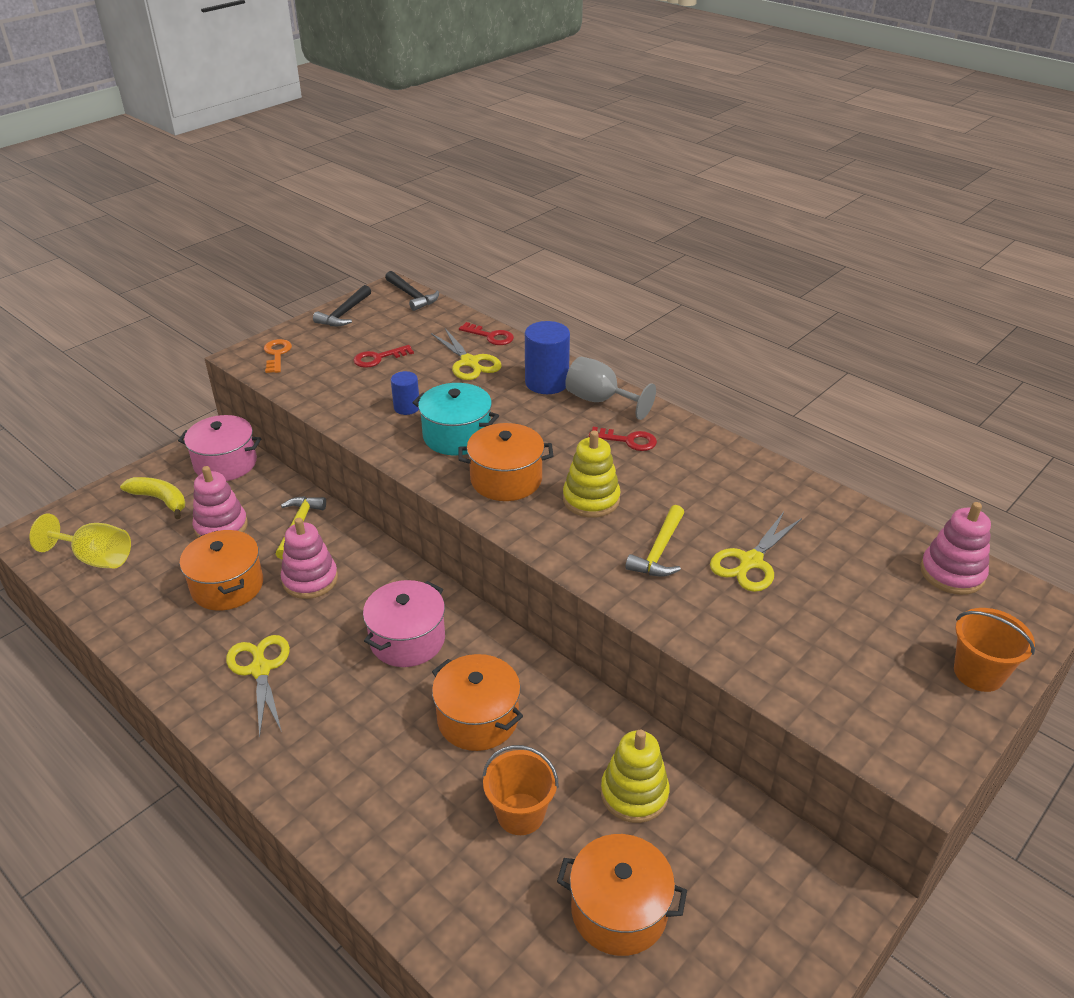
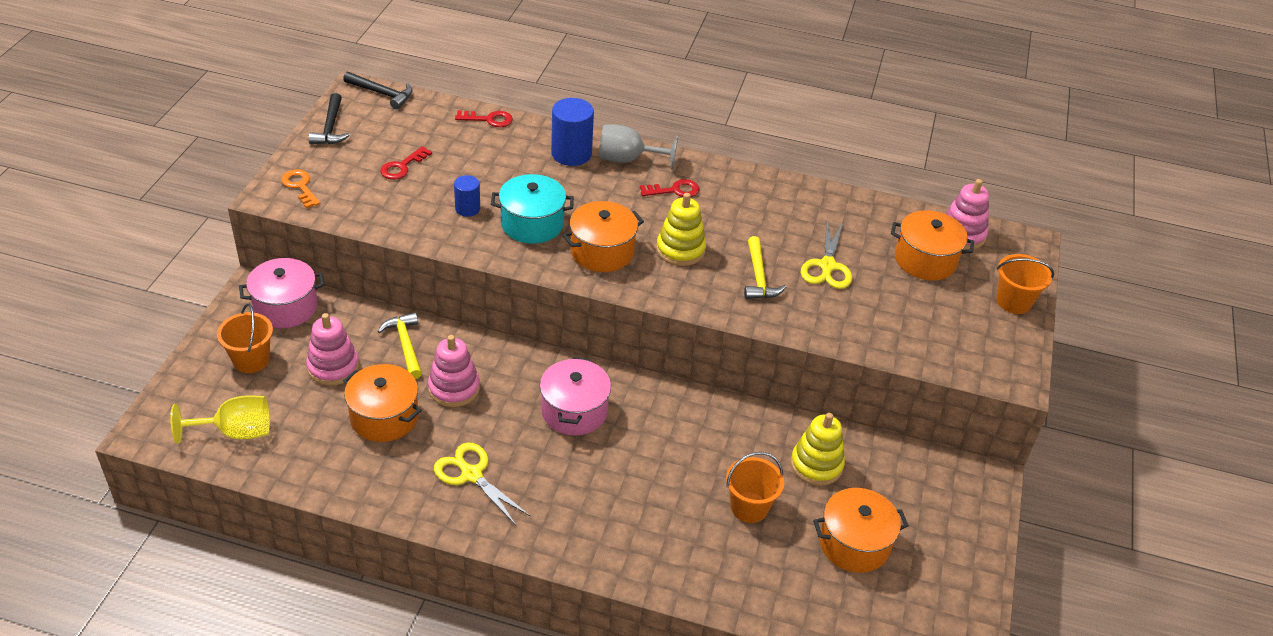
camera: 30 degrees left, 5 degrees up
yellow banana [120,477,185,519] -> orange bucket [217,303,273,373]
yellow scissors [431,328,502,380] -> none
orange pot [432,654,523,751] -> orange pot moved to [891,210,974,280]

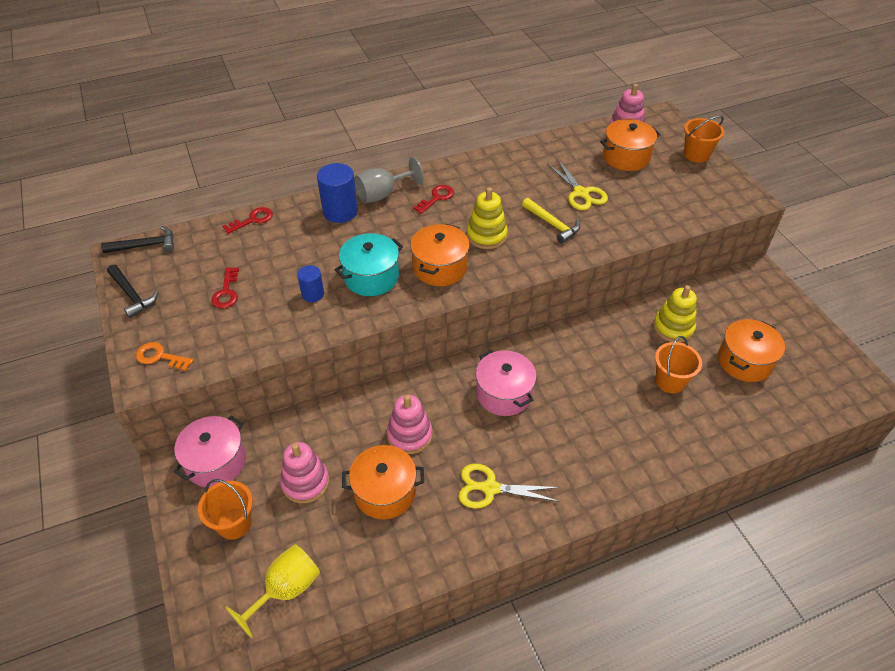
camera: 35 degrees left, 5 degrees up
yellow hammer [377,312,422,379] -> none

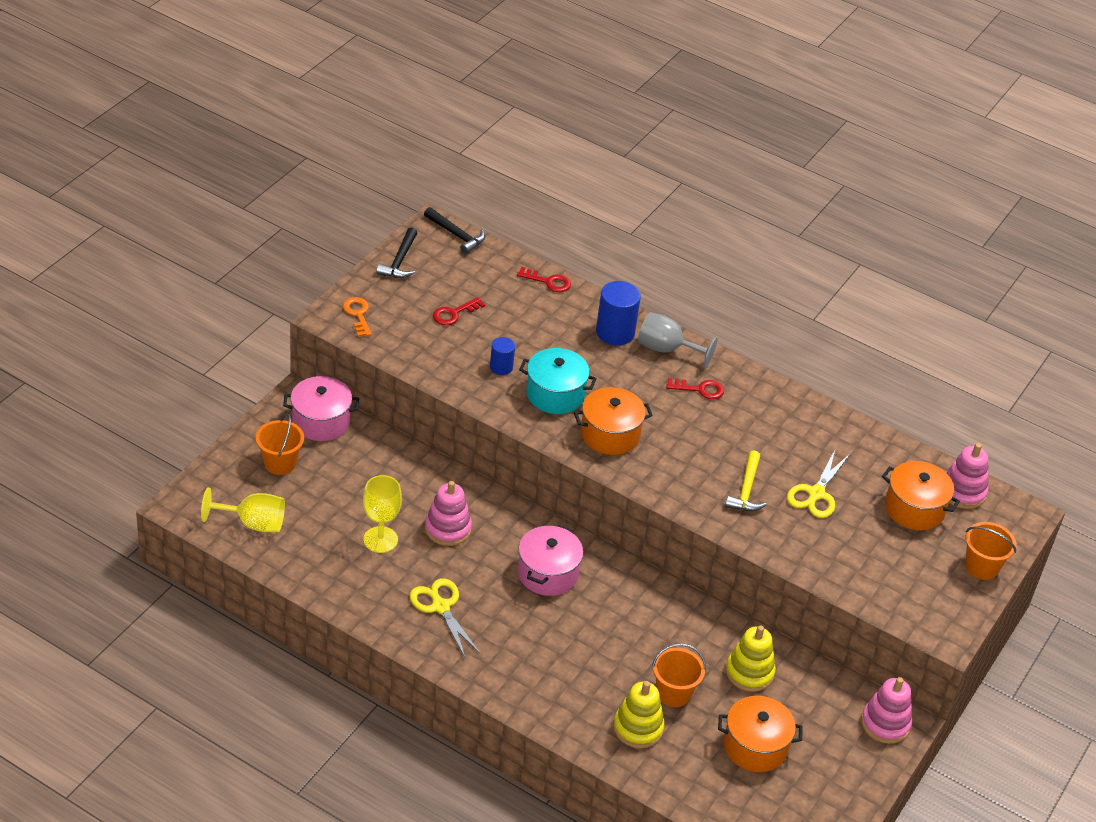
camera: 50 degrees right, 5 degrees down
pink stacking toy [280,442,329,503] -> pink stacking toy moved to [861,677,912,744]
orange pot [342,445,424,519] -> yellow goblet [363,475,402,553]
yellow stacking toy [467,187,508,249] -> yellow stacking toy moved to [613,681,665,748]

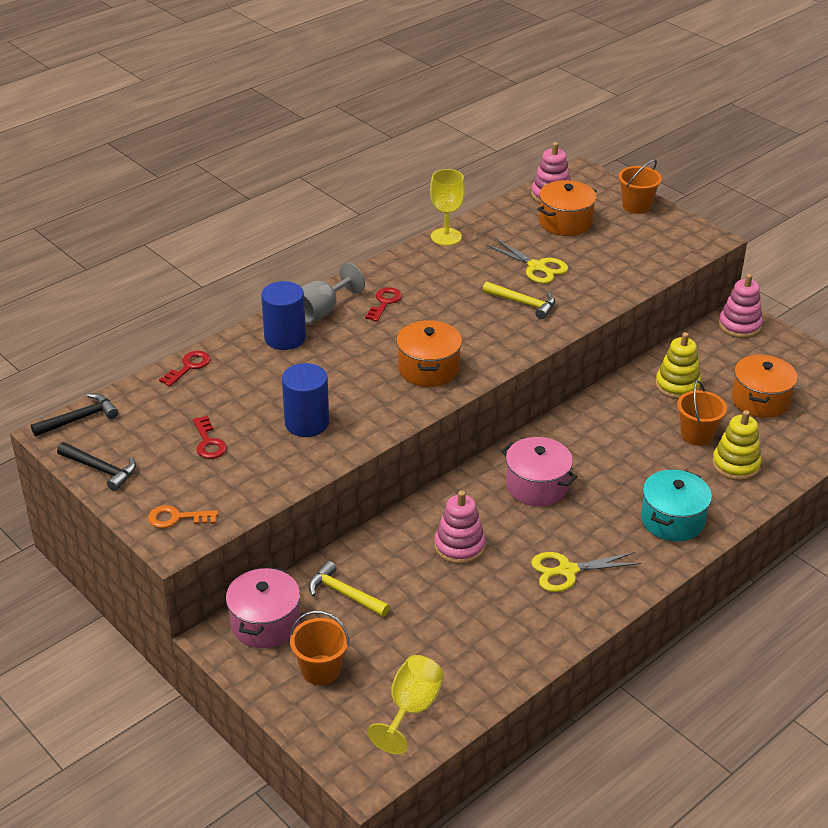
camera: 70 degrees left, 5 degrees down
yellow goblet [363,475,402,553] -> yellow goblet moved to [430,169,465,246]
blue cylinder [490,337,515,375] -> blue cylinder [282,363,329,437], size x1.72
turquoise pot [519,348,597,414] -> turquoise pot moved to [641,470,712,542]
none -> yellow hammer [308,561,390,617]

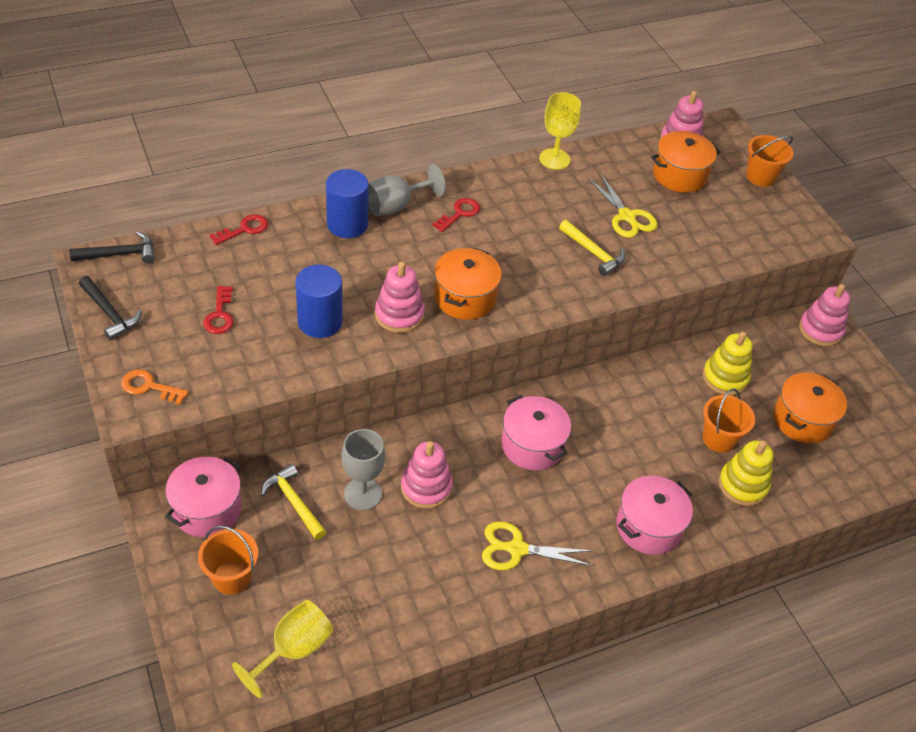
camera: 15 degrees right, 10 degrees up
turquoise pot [641,470,712,542] -> pink pot [616,476,693,555]
none -> grey goblet [341,429,385,510]
none -> pink stacking toy [375,262,425,333]

